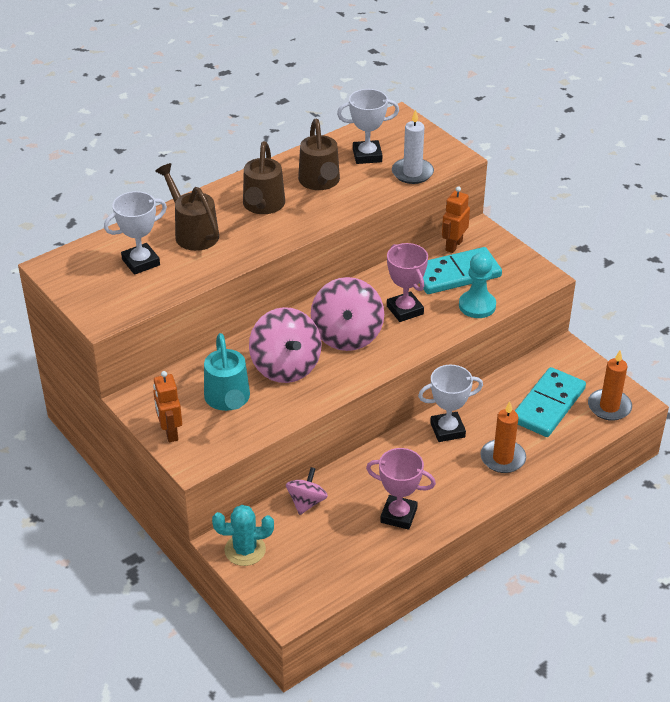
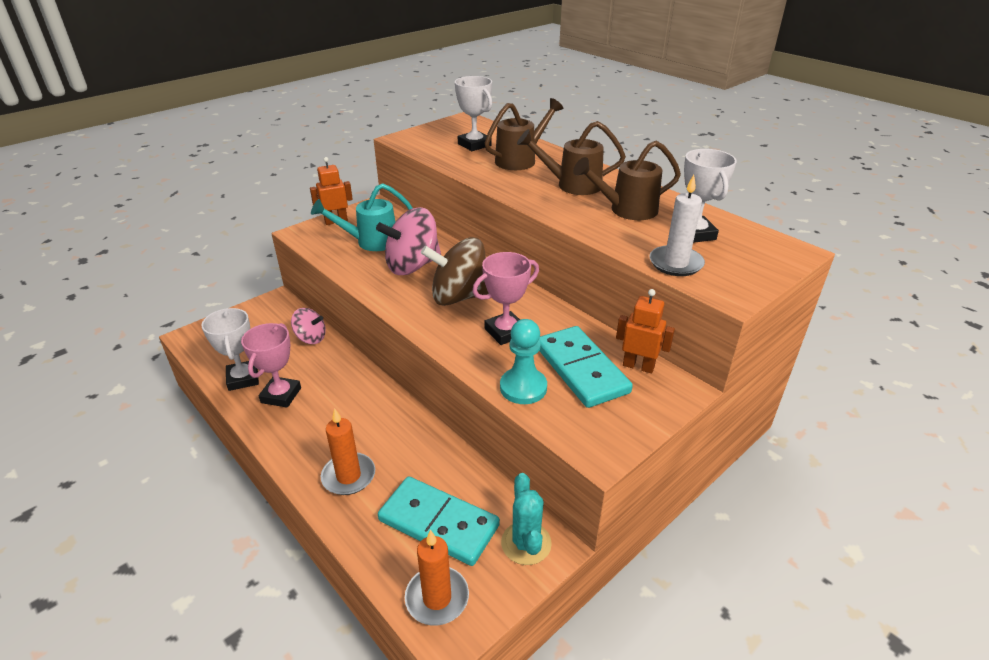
camera: 85 degrees right, 5 degrees down
turquoise cactus [212,505,274,566] -> turquoise cactus moved to [501,473,552,565]
pink spinning top [311,277,384,351] -> brown spinning top [421,237,489,306]
white trophy [418,365,483,442] -> white trophy moved to [201,308,259,391]

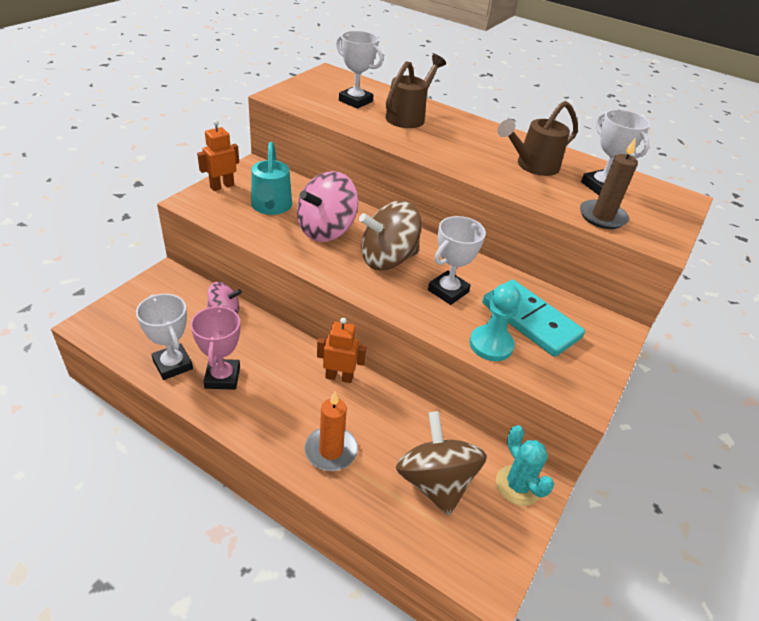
camera: 20 degrees left, 5 degrees up
turquoise watering can [311,183,413,251] -> turquoise watering can turned 60 degrees counterclockwise [251,142,292,215]
turquoise domino [378,476,500,566] -> brown spinning top [396,411,487,516]
orange candle [405,530,469,625] -> none
pink trophy [472,252,539,345] -> white trophy [428,216,486,305]
brown watering can [517,121,626,195] -> none
orange robot [616,289,675,373] -> orange robot moved to [317,317,366,383]
white candle [650,175,705,276] -> brown candle [580,138,638,229]

